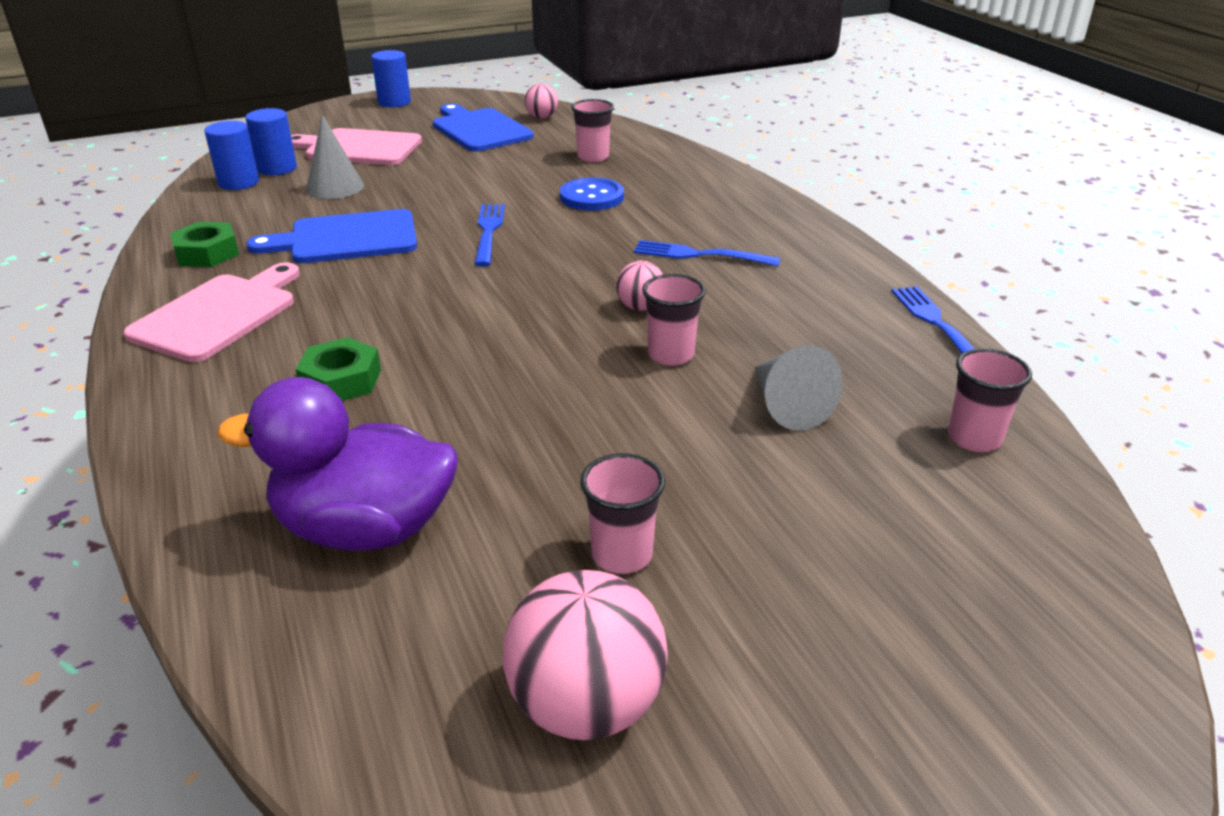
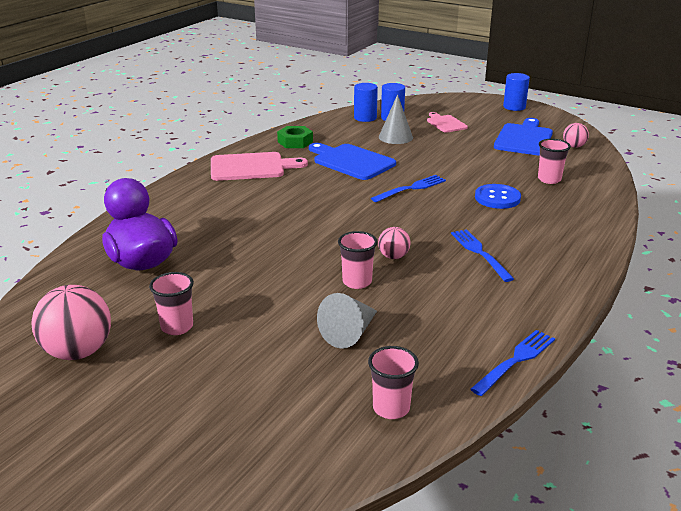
camera: 55 degrees right, 5 degrees down
pink cutting board [291,128,422,165] -> pink cutting board [427,112,468,133], size x0.60
green nut [295,337,381,401] -> none

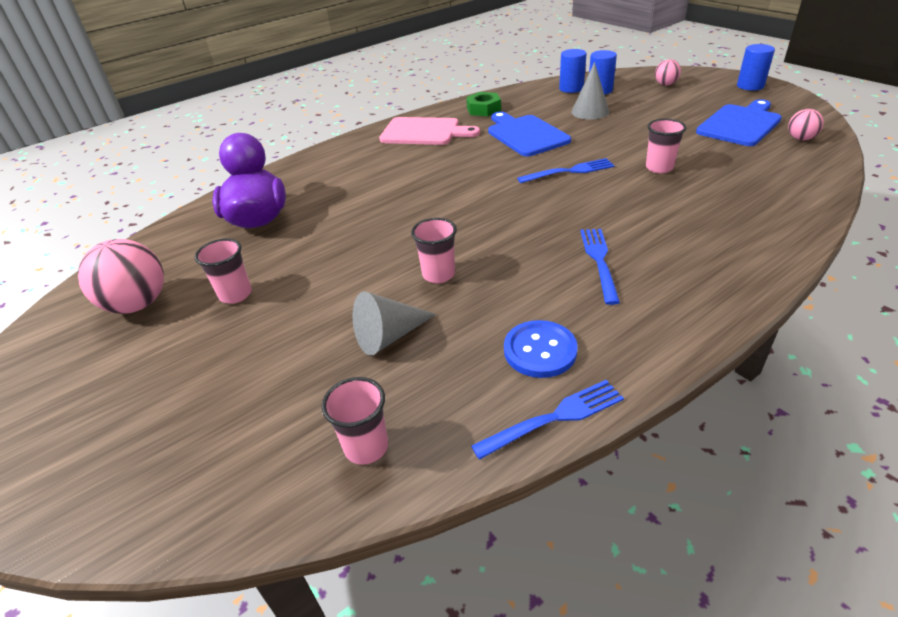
camera: 25 degrees right, 10 degrees up
pink ball [378,227,411,259] -> pink ball moved to [655,59,681,85]
pink cutting board [427,112,468,133] -> none
blue button [475,184,521,209] -> blue button moved to [504,320,578,378]
pink cup [538,139,571,184] -> pink cup moved to [646,119,686,173]

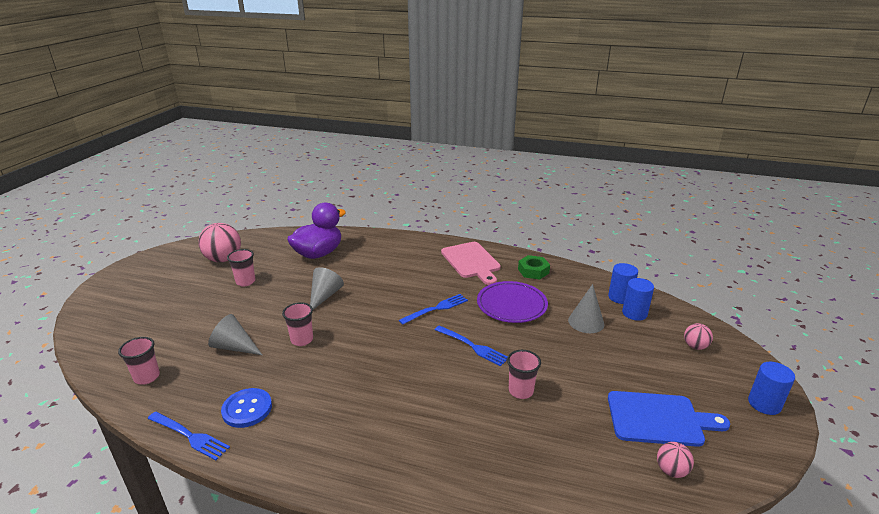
camera: 50 degrees right, 10 degrees down
blue cutting board [488,112,571,157] -> purple plate [477,281,548,323]
blue fork [580,229,620,305] -> blue fork moved to [399,294,468,325]
none -> grey cone [310,267,344,310]

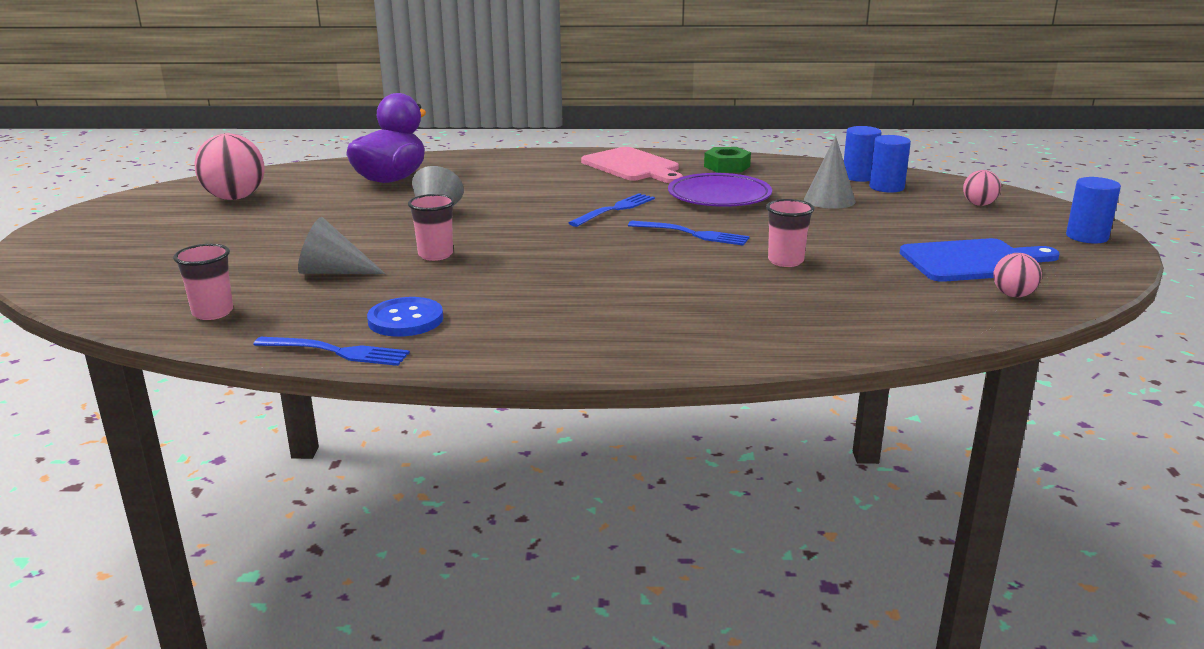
camera: 15 degrees left, 5 degrees down
pink cup [227,249,256,286] -> none

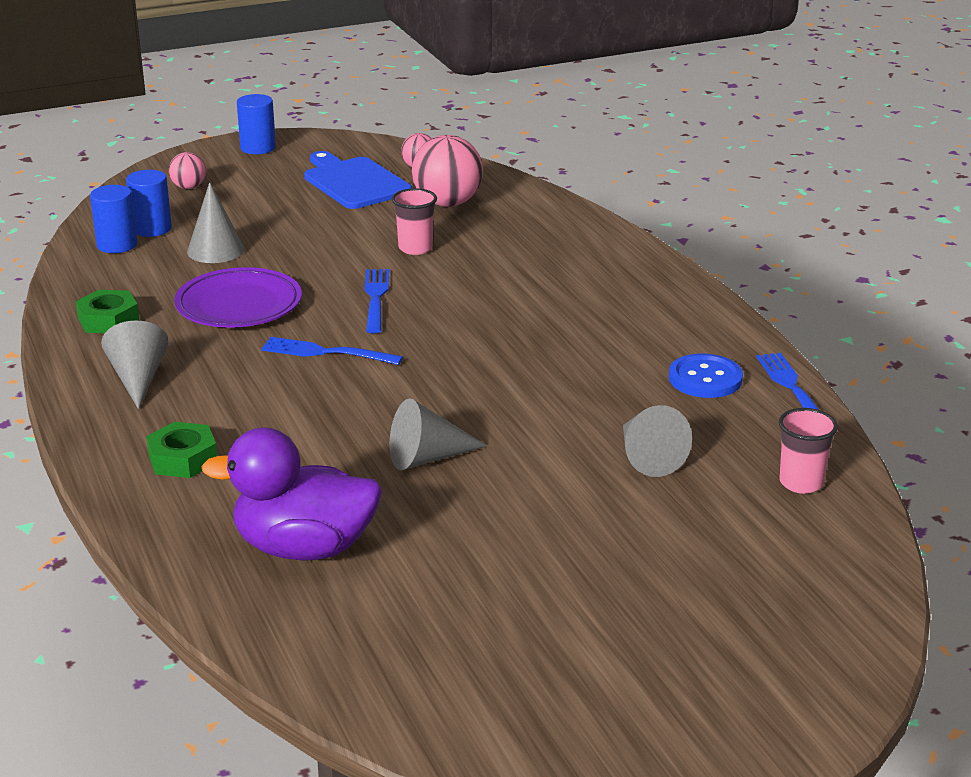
camera: 115 degrees left, 5 degrees up
pink ball [195,133,265,200] -> pink ball moved to [412,135,483,207]
pink cup [408,194,455,261] -> none
pink cutting board [581,147,683,183] -> grey cone [101,320,169,409]
none -> green nut [146,422,217,478]

